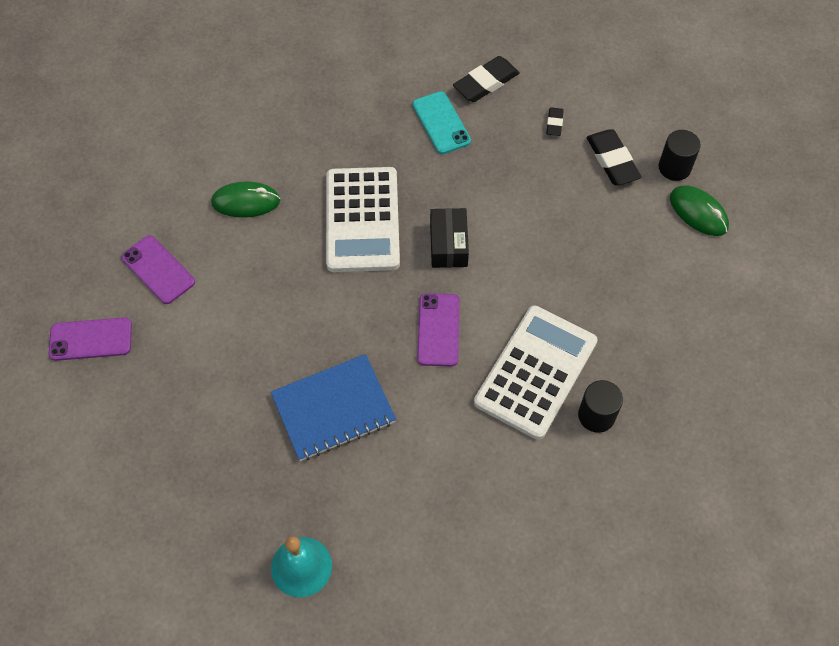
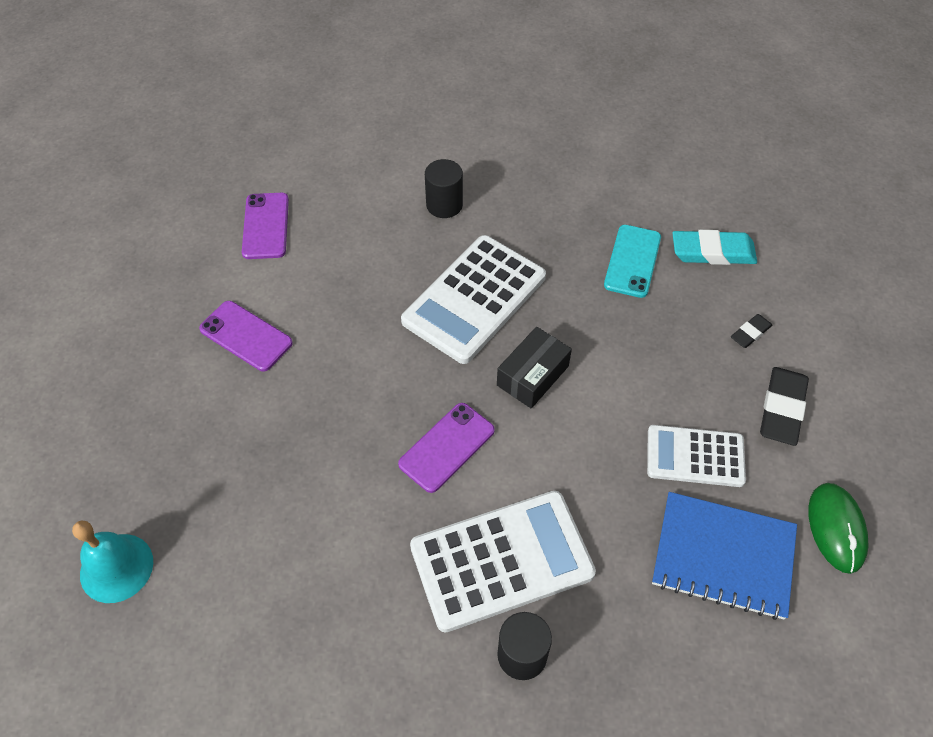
camera: 40 degrees right, 5 degrees down
purple phone [49,317,132,361] -> purple phone moved to [199,301,293,371]
green mouse [211,181,280,218] -> none
blue notebook [271,354,396,461] -> blue notebook moved to [652,492,797,620]
black eraser [453,56,520,102] -> turquoise eraser [672,230,757,265]
black cylinder [659,130,701,181] -> black cylinder moved to [425,159,463,218]
none -> white calculator [647,425,746,487]

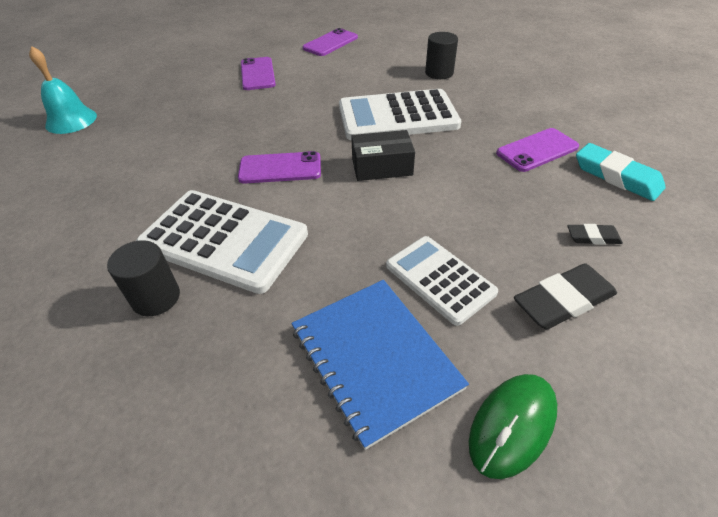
camera: 45 degrees right, 10 degrees down
turquoise phone [604,225,661,298] -> purple phone [496,128,579,172]

